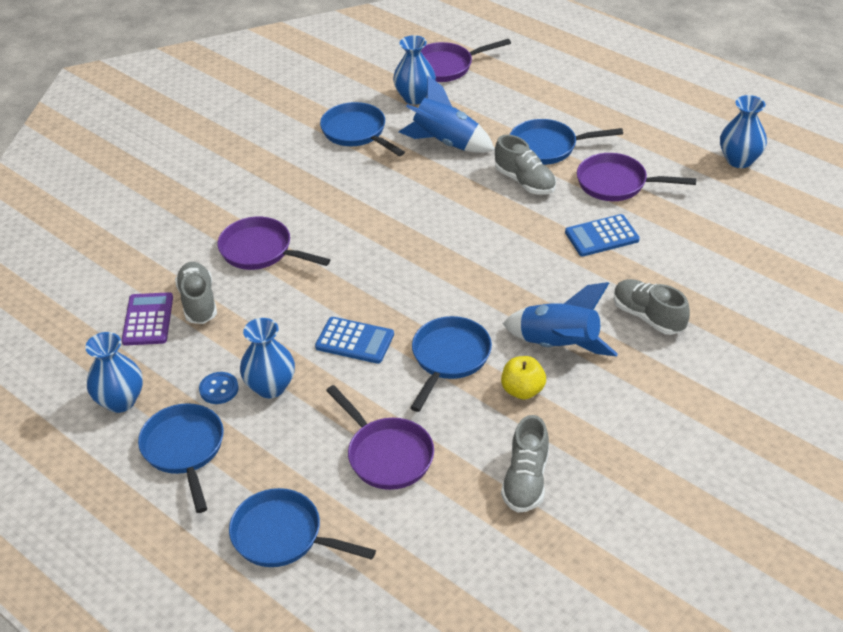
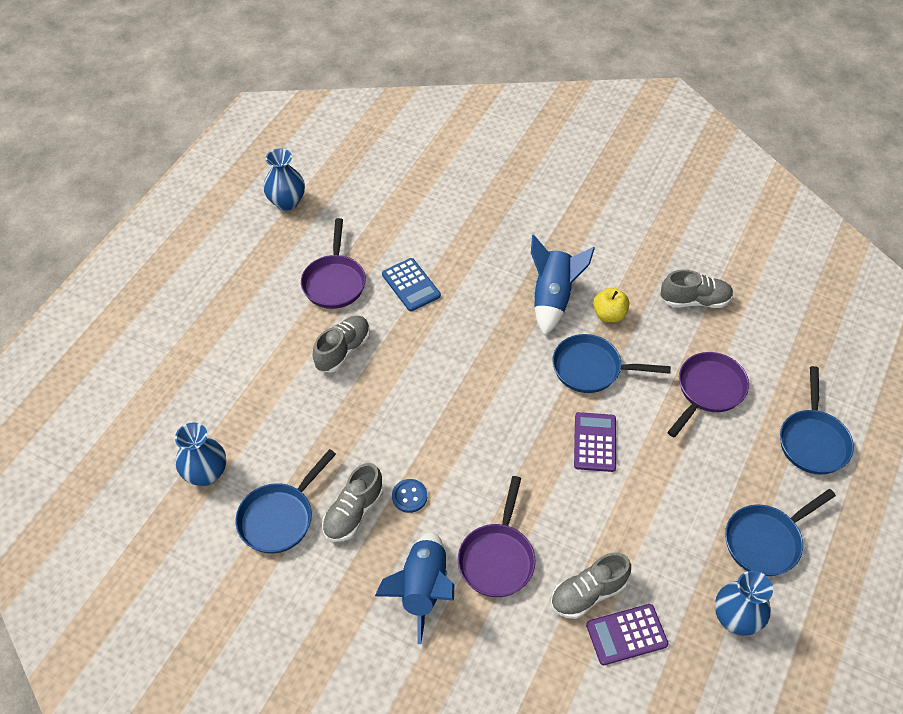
camera: 105 degrees left, 10 degrees up
blue button [199,372,239,404] -> blue button moved to [392,479,427,513]
blue vase [240,318,295,398] -> none
blue calculator [315,317,394,364] -> purple calculator [574,412,616,472]
blue rocket [399,76,495,153] -> blue rocket moved to [375,532,454,644]
purple pan [421,39,511,82] -> none
blue pan [510,119,623,165] -> none
grey shoe [614,279,690,335] -> grey shoe moved to [322,463,383,542]

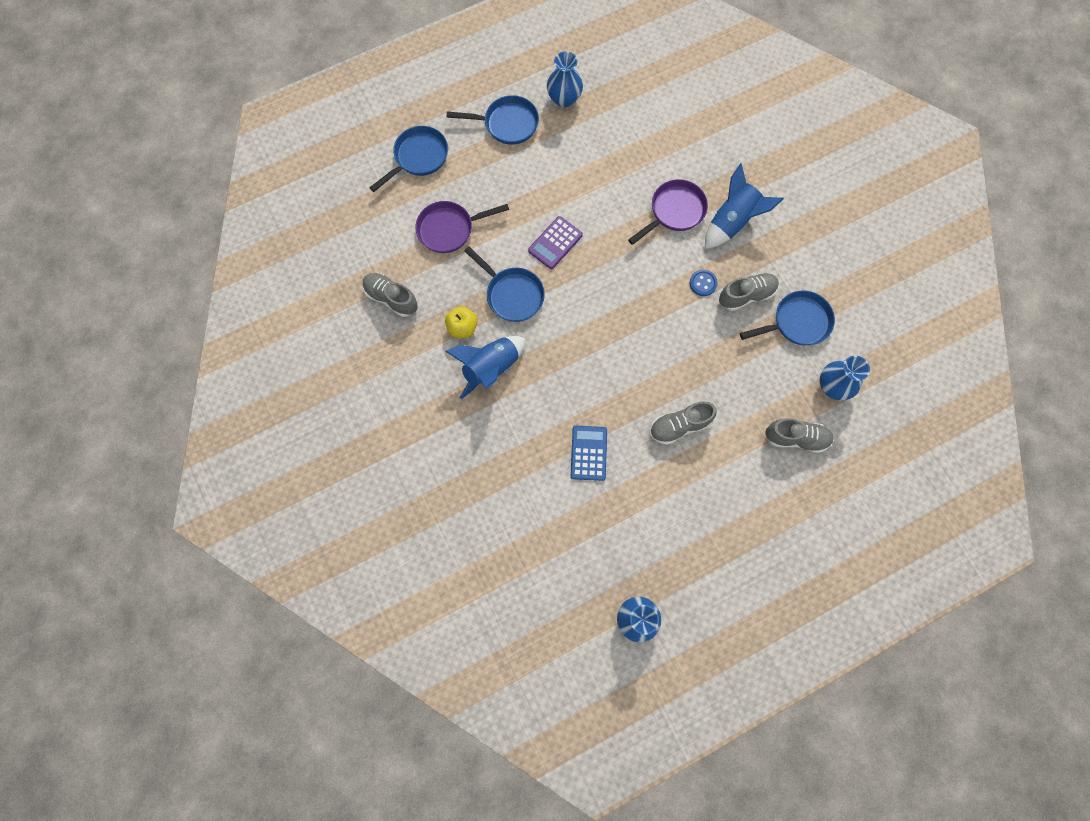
camera: 145 degrees left, 20 degrees up
purple pan [301,218,366,309] -> none
grey shoe [551,552,631,619] -> grey shoe moved to [765,418,834,453]
purple calculator [586,604,668,665] -> none

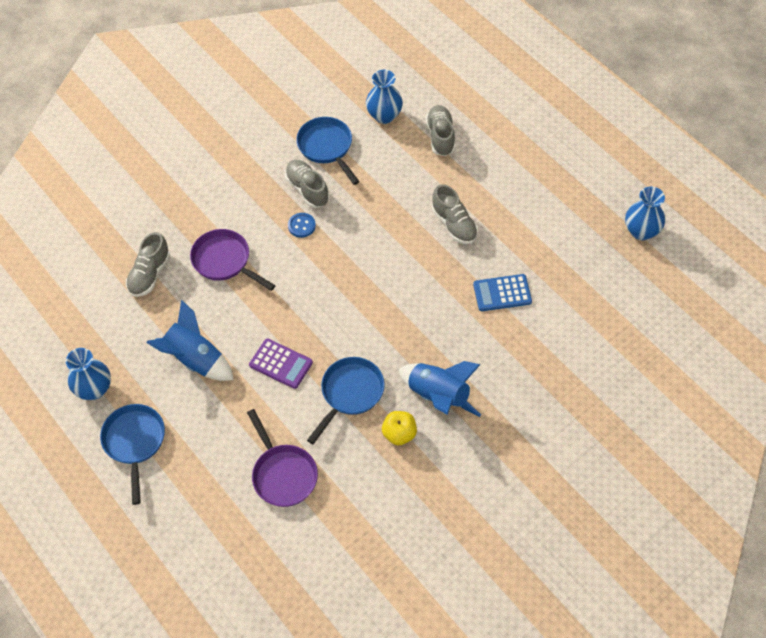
camera: 100 degrees left, 15 degrees down
grey shoe [363,273,418,317] -> grey shoe moved to [126,232,170,297]
blue pan [369,126,448,192] -> none
blue rocket [705,163,784,249] -> blue rocket moved to [146,300,234,381]

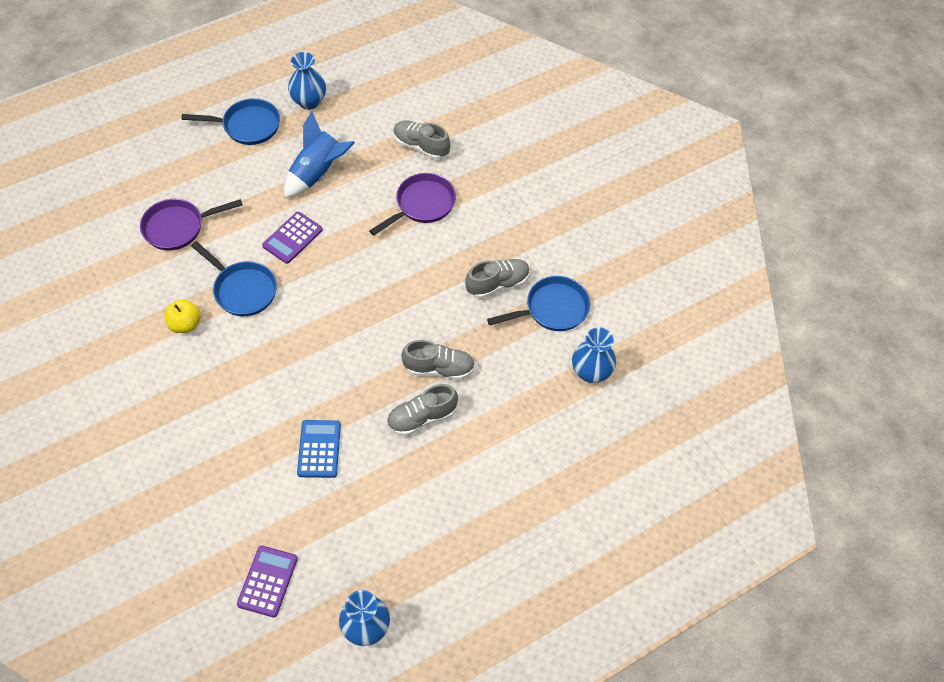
camera: 95 degrees right, 0 degrees up
blue button [288,213,316,238] -> none
blue rocket [399,361,481,417] -> none
grey shoe [426,105,455,156] -> grey shoe moved to [401,340,475,380]
none -> purple calculator [237,545,298,617]

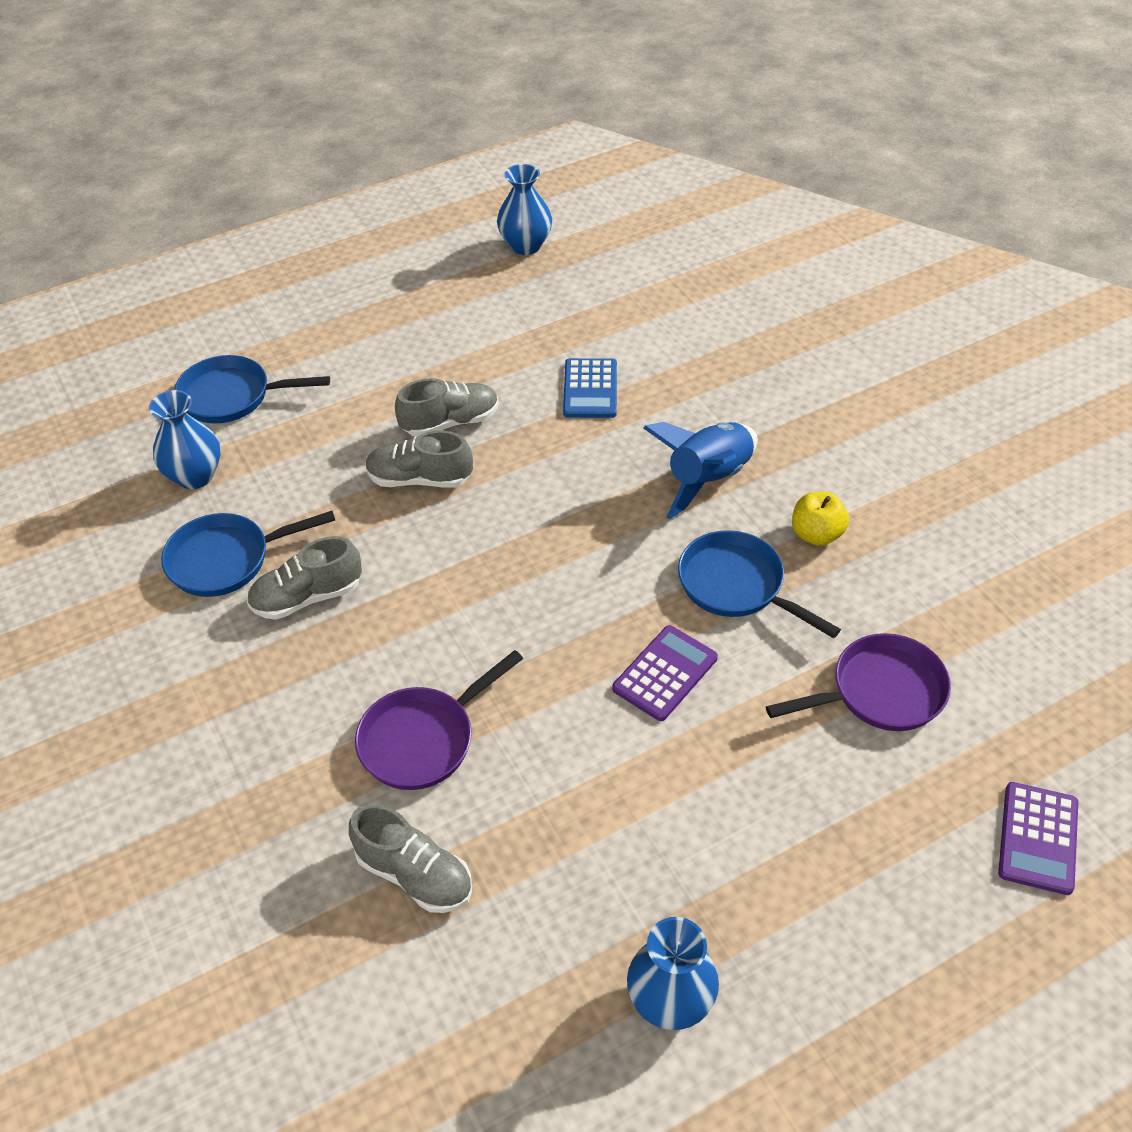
camera: 175 degrees left, 10 degrees down
blue pan [181,98,280,145] -> blue pan moved to [174,355,330,424]
purple calculator [237,545,298,617] -> purple calculator moved to [998,782,1078,895]
blue rocket [284,111,355,198] -> blue rocket moved to [643,422,758,519]

